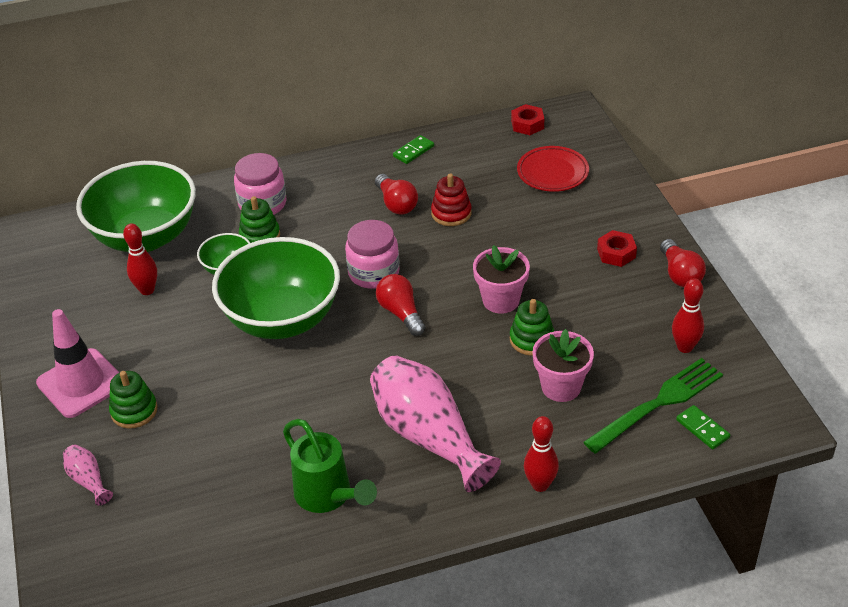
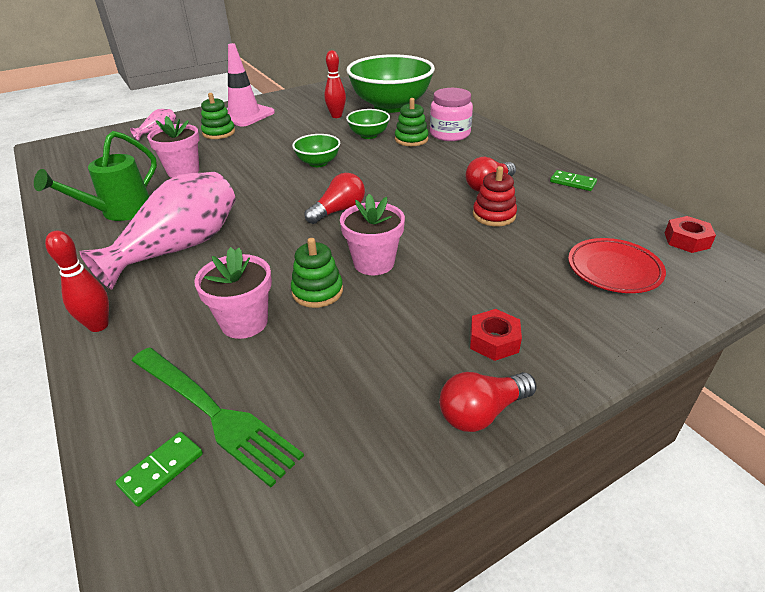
camera: 75 degrees right, 5 degrees down
green bowl [212,237,340,339] -> green bowl [292,134,340,167], size x0.46
pink jar [345,220,400,289] -> none
red bowling pin [672,278,704,353] -> none
none -> pink flower pot [147,116,199,178]

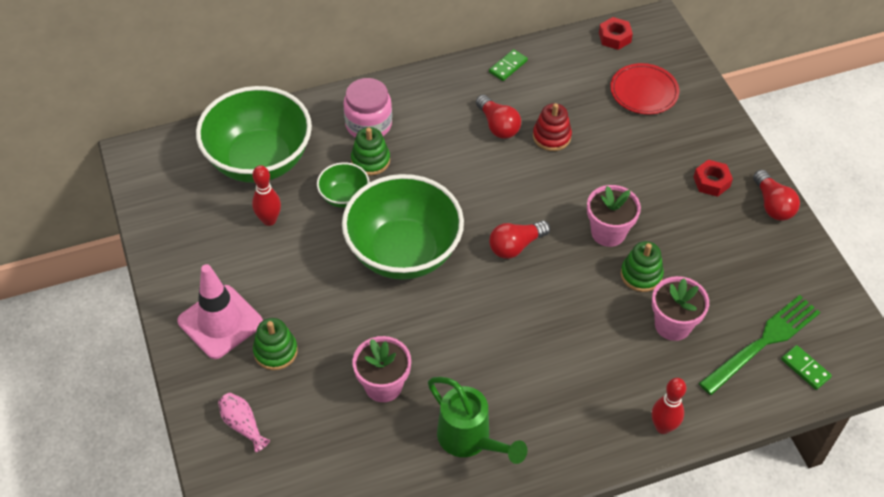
camera: 80 degrees left, 15 degrees up
pink vase [80,172,236,289] -> none
green bowl [292,134,340,167] -> green bowl [342,174,464,280], size x2.19
red light bulb [305,173,365,224] -> red light bulb turned 90 degrees counterclockwise [489,220,550,259]

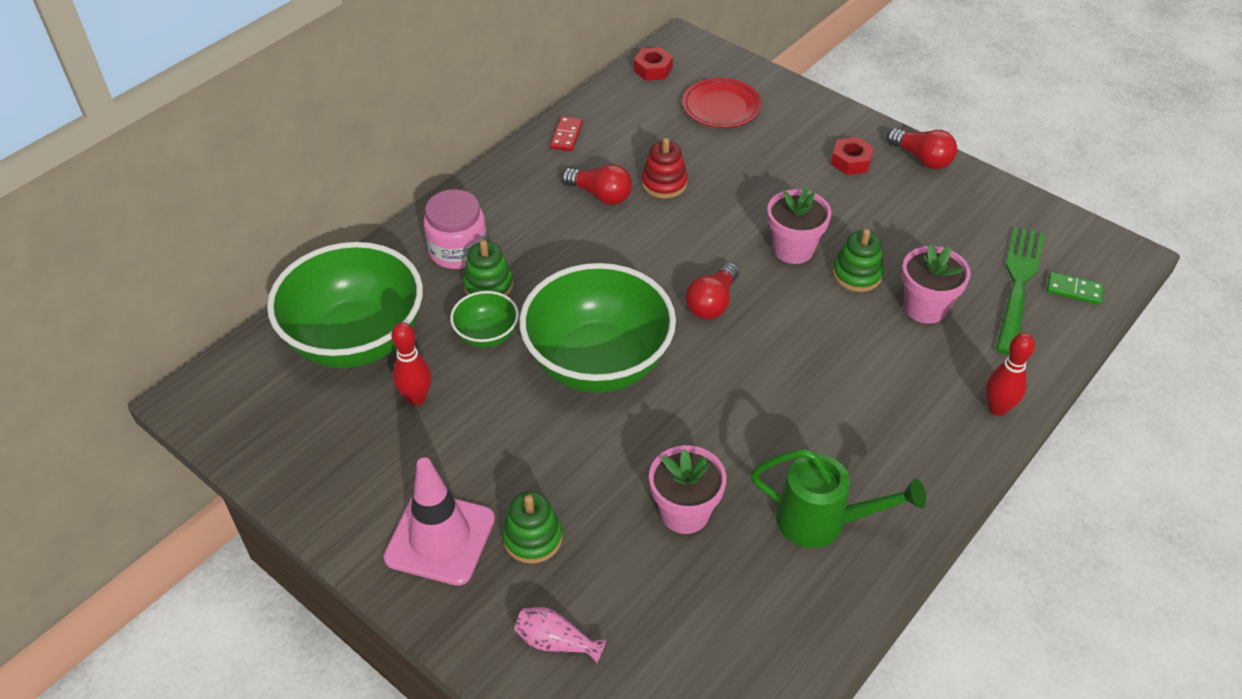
camera: 30 degrees left, 5 degrees down
green domino [489,49,528,81] -> red domino [550,116,583,151]

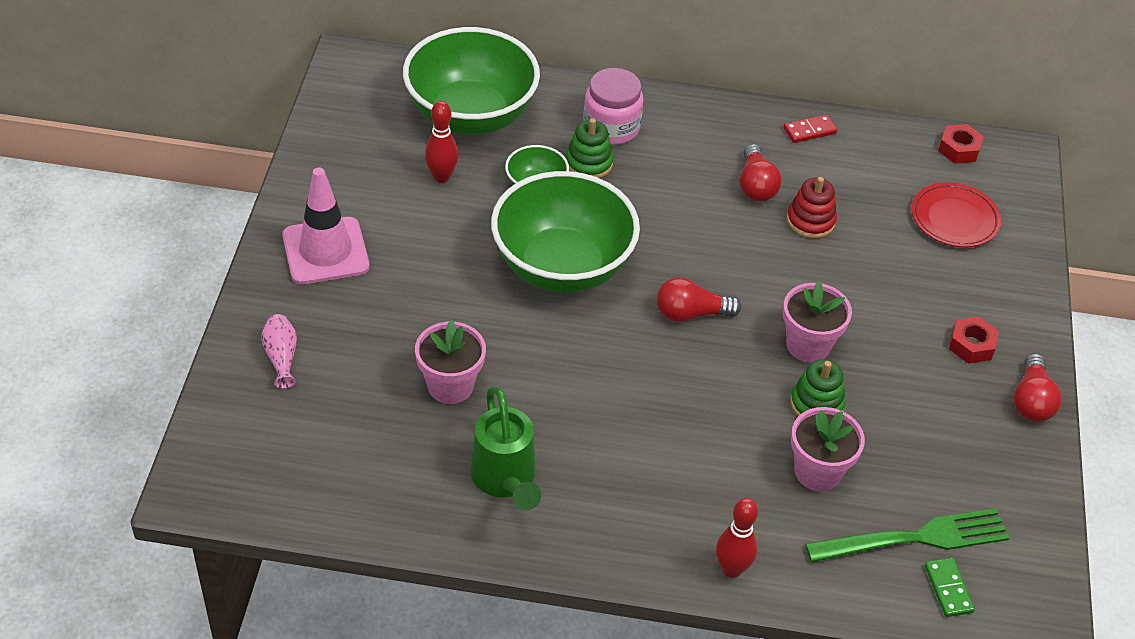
camera: 55 degrees right, 0 degrees up
green stacking toy [502,491,562,564] -> none

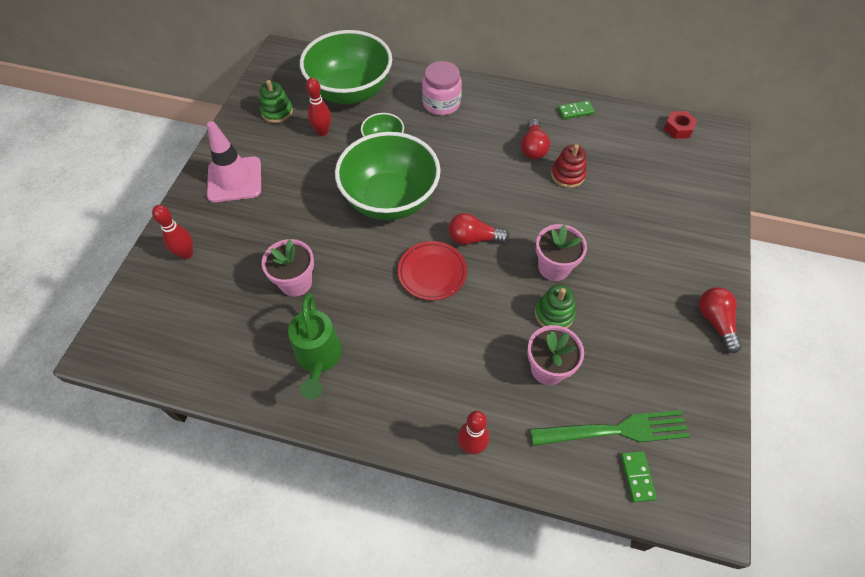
camera: 10 degrees right, 10 degrees up
pink vase [262,314,297,389] -> red bowling pin [152,205,193,259]
green stacking toy [566,118,614,178] -> green stacking toy moved to [260,80,293,123]
red domino [783,114,837,143] -> green domino [558,100,595,119]
red plate [912,182,1001,247] -> red plate moved to [398,241,467,300]
red nut [949,317,999,364] -> none
red light bulb [1013,353,1062,422] -> red light bulb turned 150 degrees clockwise [699,287,742,353]

